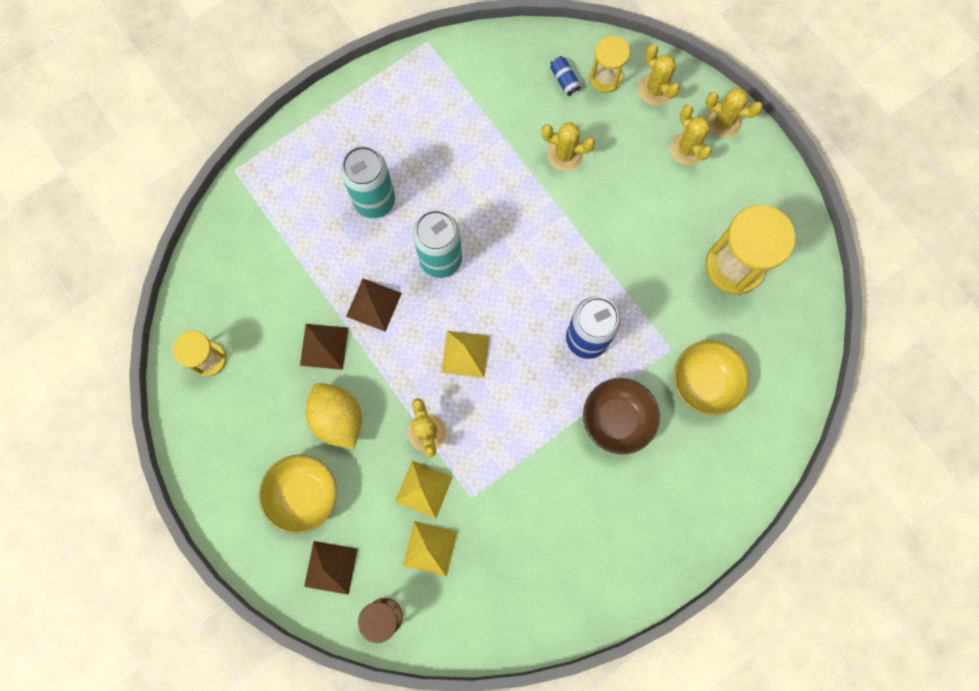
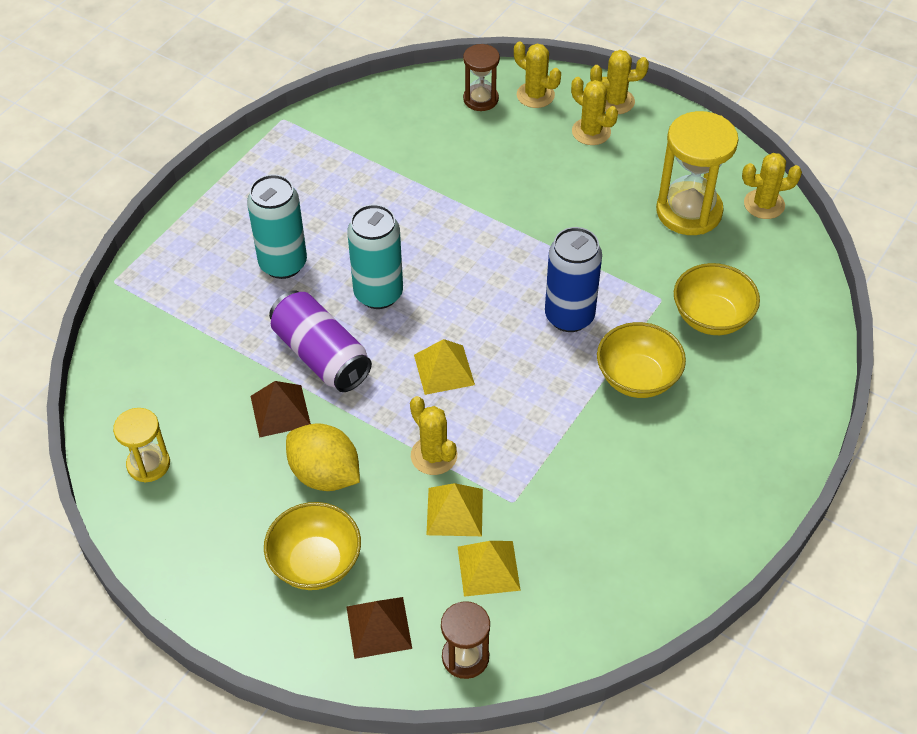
camera: 20 degrees left, 25 degrees down
brown pyramid [346,278,402,332] -> purple can [269,290,372,392]
yellow cactus [541,122,595,171] -> yellow cactus moved to [742,153,802,219]
blue can [550,56,581,96] -> none
brown bowl [583,378,660,454] -> yellow bowl [597,322,686,398]
yellow hourglass [590,36,630,93] -> brown hourglass [463,44,500,111]

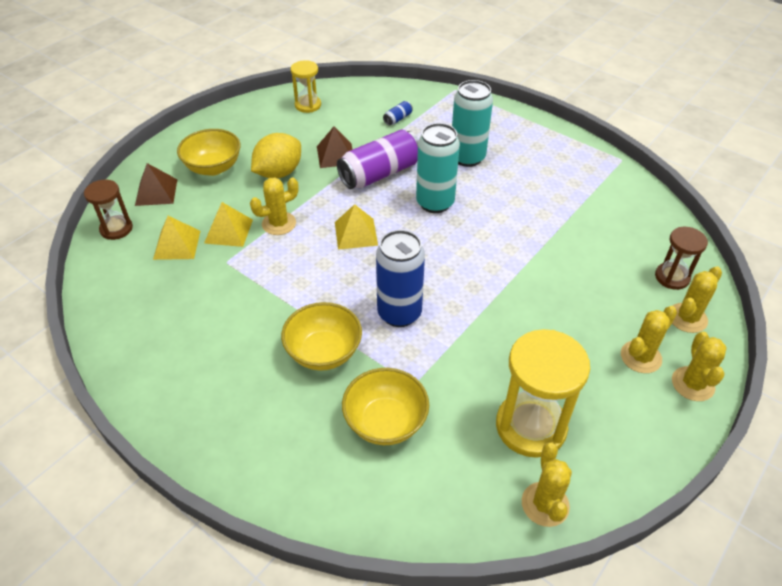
camera: 95 degrees right, 5 degrees down
none -> blue can [383,101,413,125]

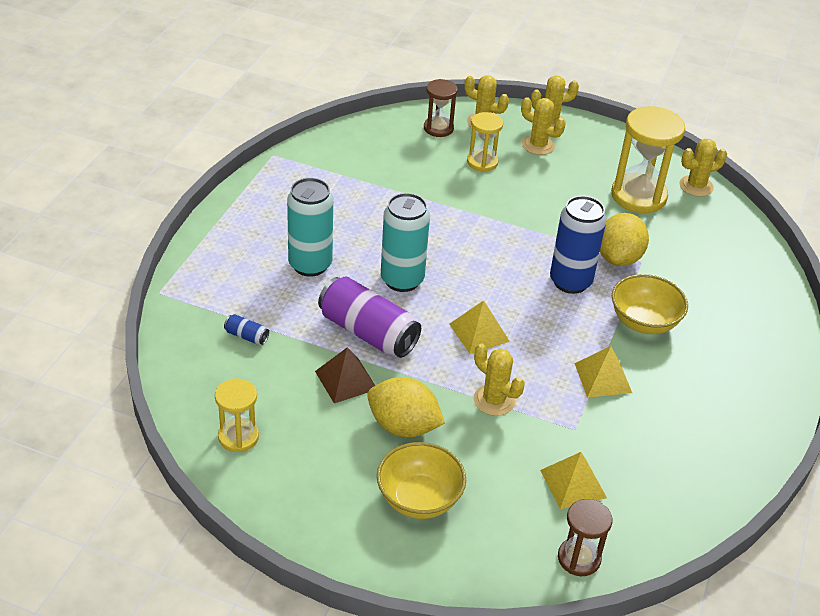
camera: 110 degrees left, 5 degrees down
brown pyramid [135,163,178,206] -> none
yellow pyramid [204,202,253,247] -> yellow pyramid moved to [574,346,632,397]
yellow bowl [342,368,429,445] -> none
none -> yellow hourglass [467,112,503,172]
none -> yellow lemon [600,213,649,266]

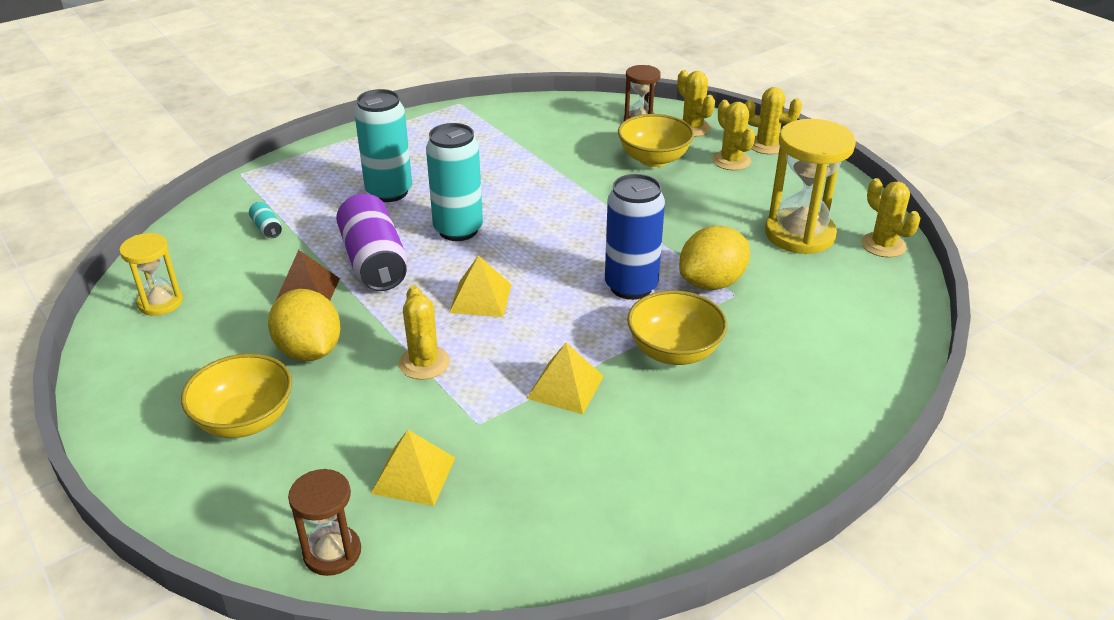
camera: 35 degrees right, 5 degrees down
blue can [224,314,269,345] -> turquoise can [249,202,282,238]
yellow hourglass [467,112,503,172] -> yellow bowl [618,114,694,167]
yellow cactus [679,139,727,197] -> yellow cactus turned 45 degrees clockwise [861,178,920,258]

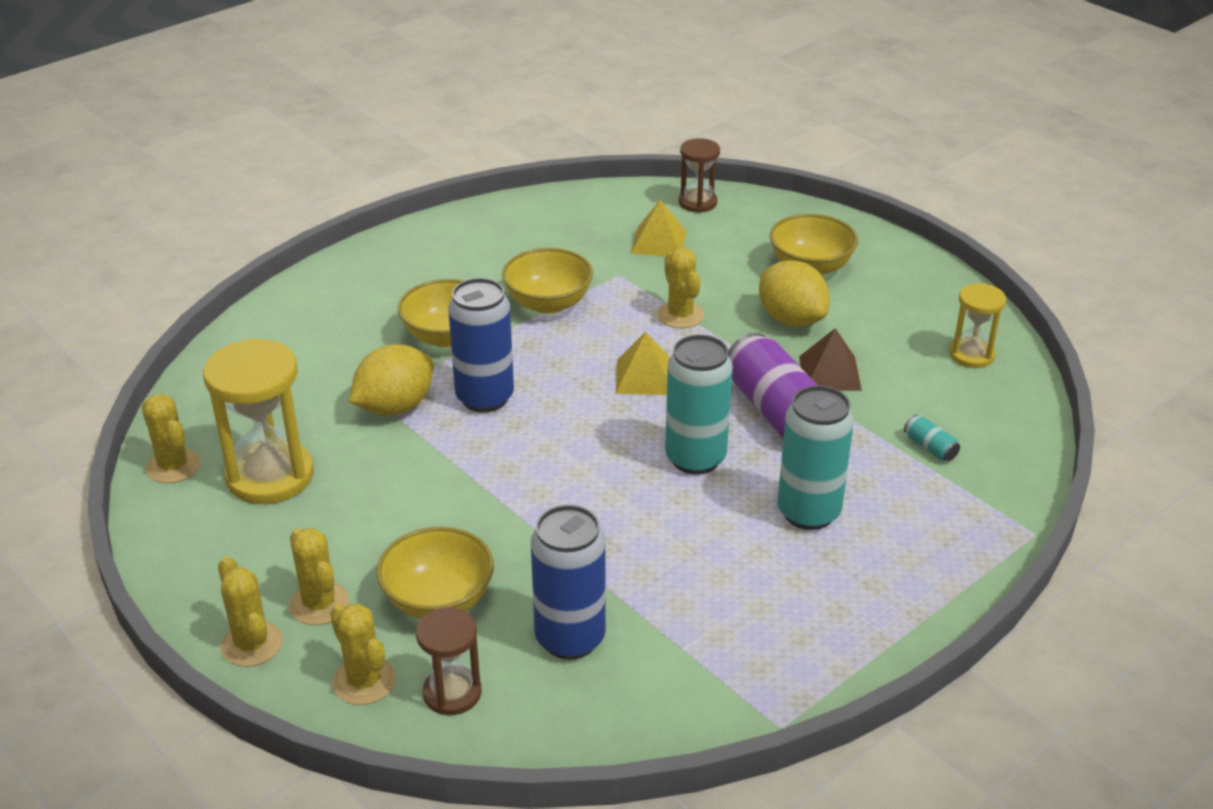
camera: 175 degrees right, 0 degrees up
yellow pyramid [527,343,604,414] -> yellow bowl [502,248,593,314]
yellow cactus [745,87,802,154] -> yellow cactus turned 45 degrees clockwise [218,557,283,667]
none -> blue can [531,505,606,660]

